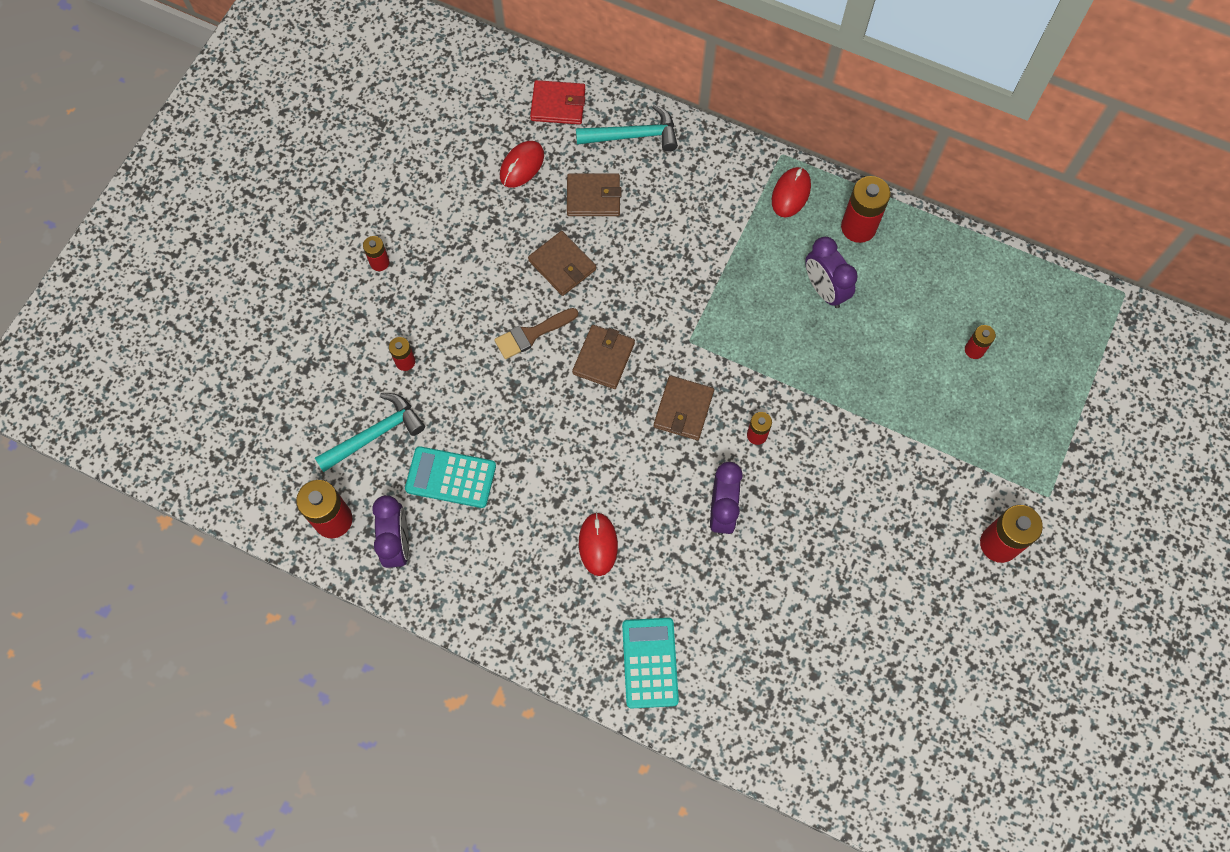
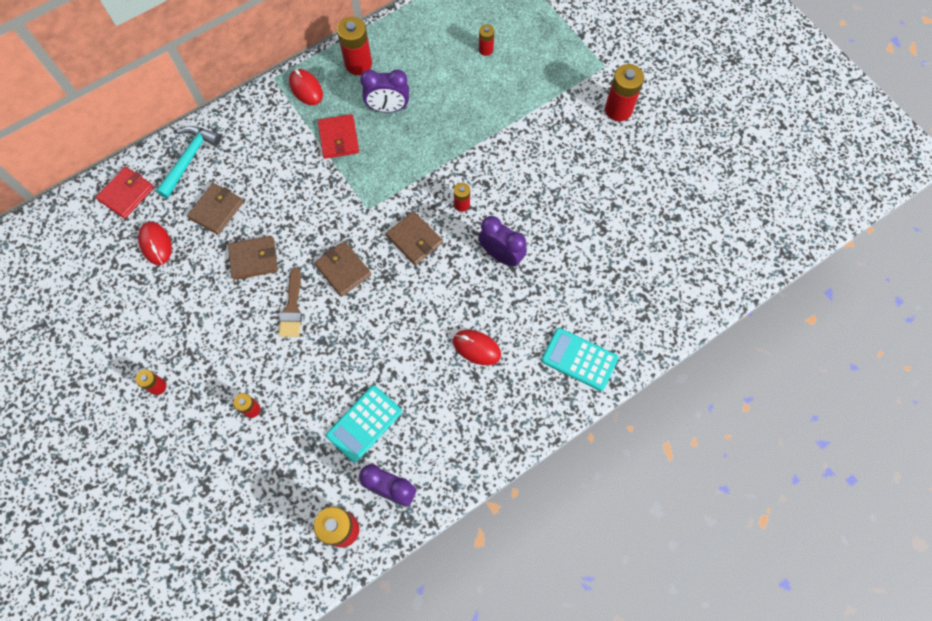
camera: 60 degrees left, 0 degrees up
turquoise hammer [315,393,425,472] -> none
none -> red wallet [318,114,359,159]

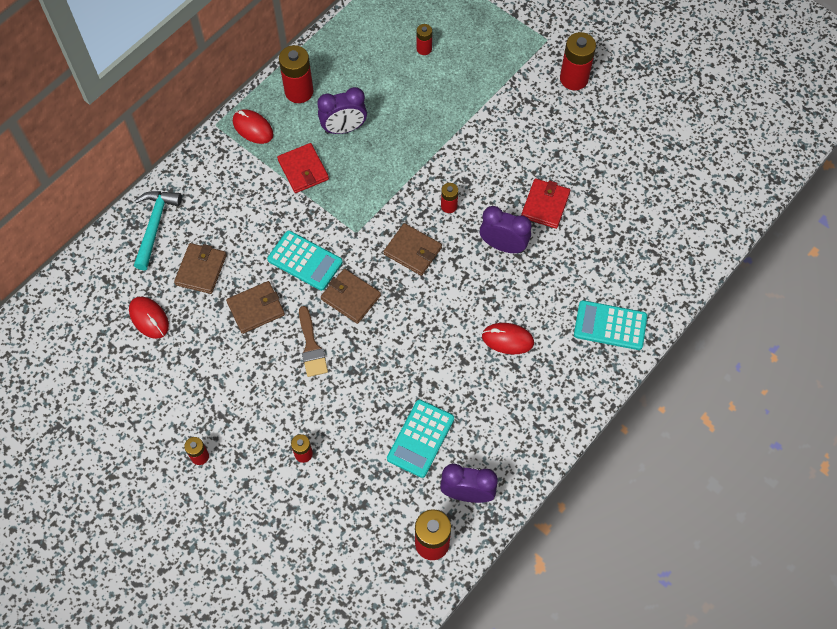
camera: 15 degrees left, 5 degrees down
red wallet [96,167,154,219] -> red wallet moved to [521,179,570,229]
none -> turquoise calculator [267,230,343,291]

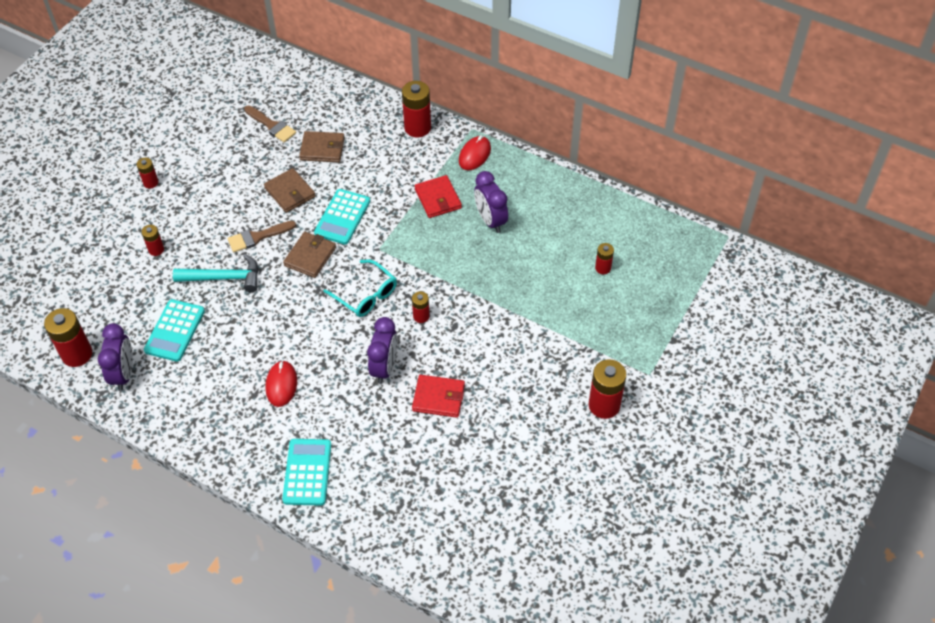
camera: 80 degrees right, 10 degrees down
red mouse [129,297,169,339] -> brown brush [244,106,296,143]
turquoise hammer [134,191,182,270] -> turquoise hammer moved to [173,254,258,292]
red wallet [277,143,329,193] -> red wallet turned 75 degrees counterclockwise [415,175,462,218]
red battery [279,45,313,103] -> red battery moved to [402,81,431,137]
brown wallet [383,223,442,276] -> turquoise glasses [324,259,397,317]
turquoise calculator [387,400,454,478] -> turquoise calculator turned 90 degrees counterclockwise [144,299,205,362]

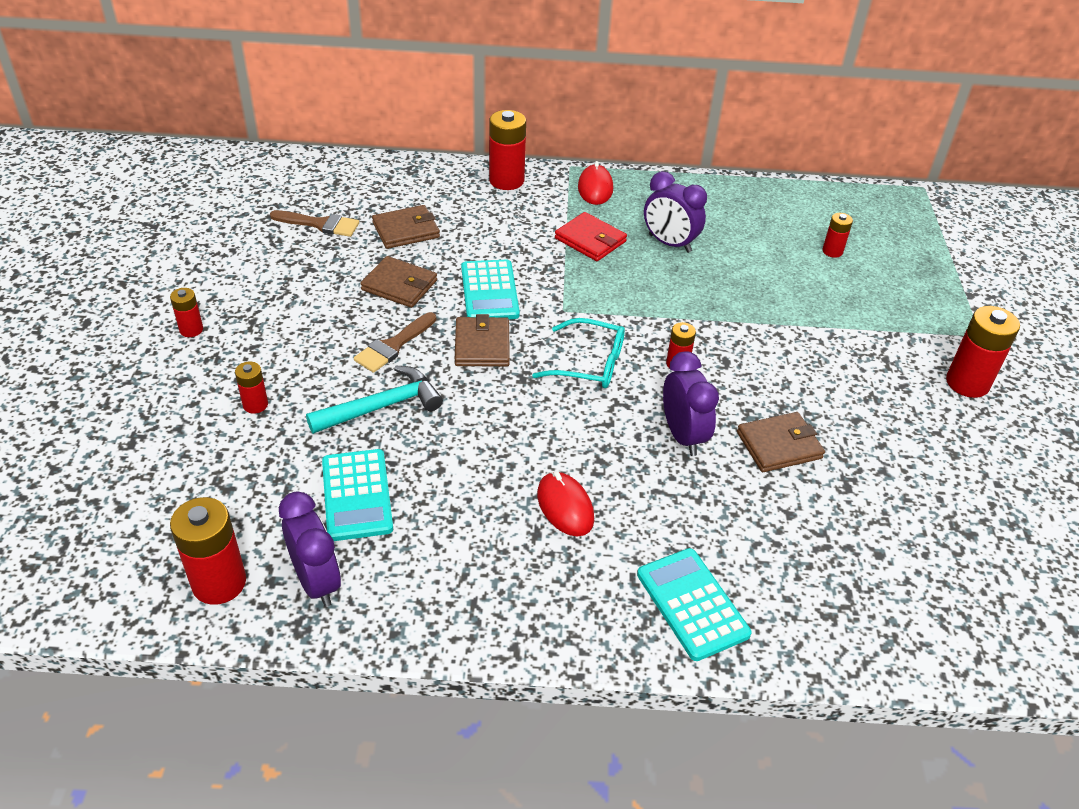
camera: 30 degrees left, 10 degrees down
red wallet [412,375,465,418] -> brown wallet [737,412,825,472]

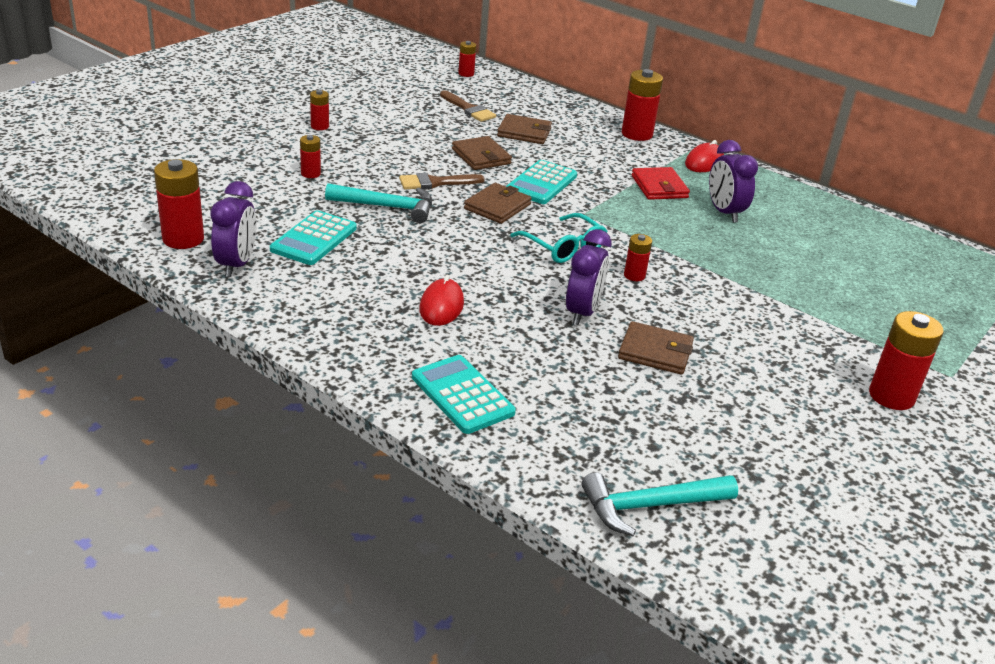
camera: 35 degrees right, 10 degrees down
turquoise calculator [637,548,751,661] -> turquoise calculator turned 45 degrees counterclockwise [412,355,516,434]
red battery [822,213,853,258] -> red battery moved to [458,41,476,77]
none -> turquoise hammer [582,472,738,536]

